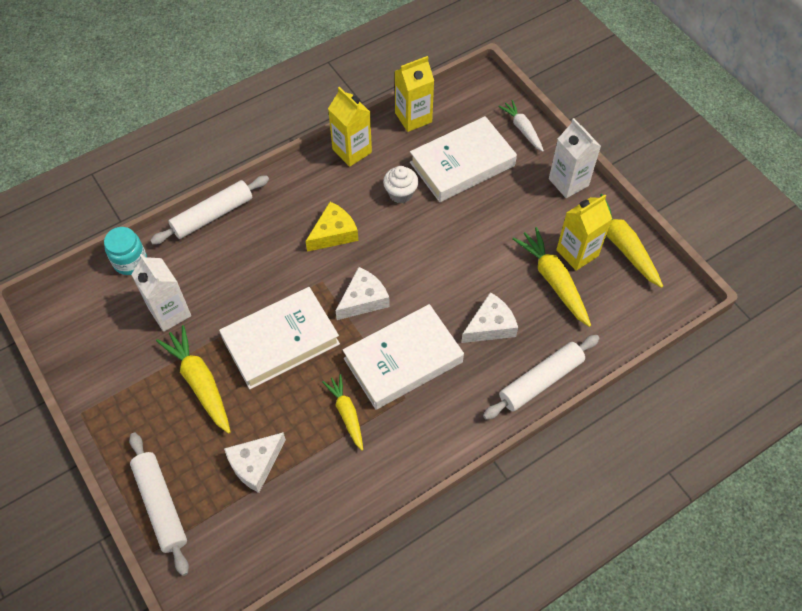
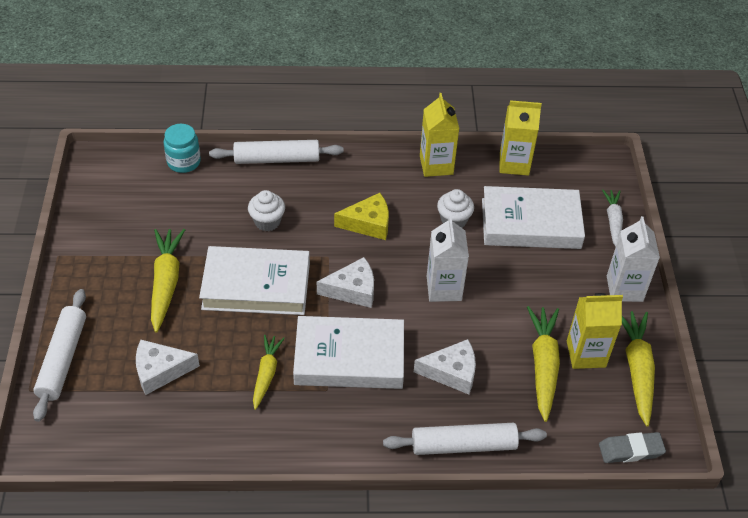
camera: 30 degrees right, 10 degrees down
white carton [131,254,191,332] -> white carton moved to [427,216,469,302]
none -> white cupcake [248,190,285,231]
none -> grey eraser [599,432,666,463]

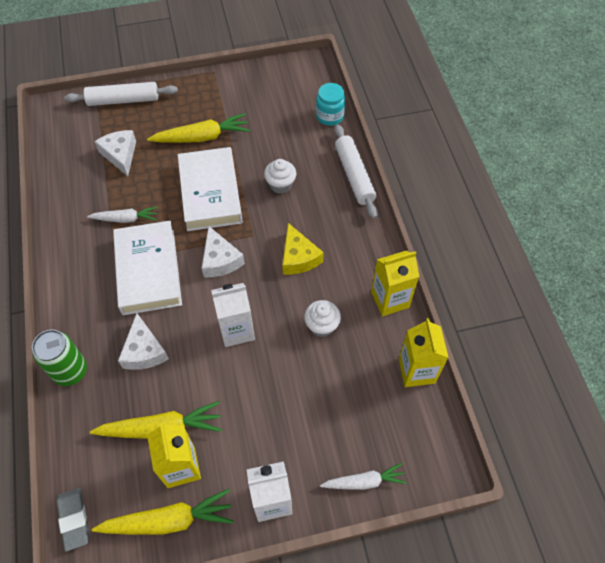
camera: 80 degrees right, 10 degrees up
yellow carrot [253,335,285,410] -> white carrot [87,207,158,223]
white rolling pin [383,423,547,455] -> green can [32,330,87,386]
white book [482,186,585,249] -> none

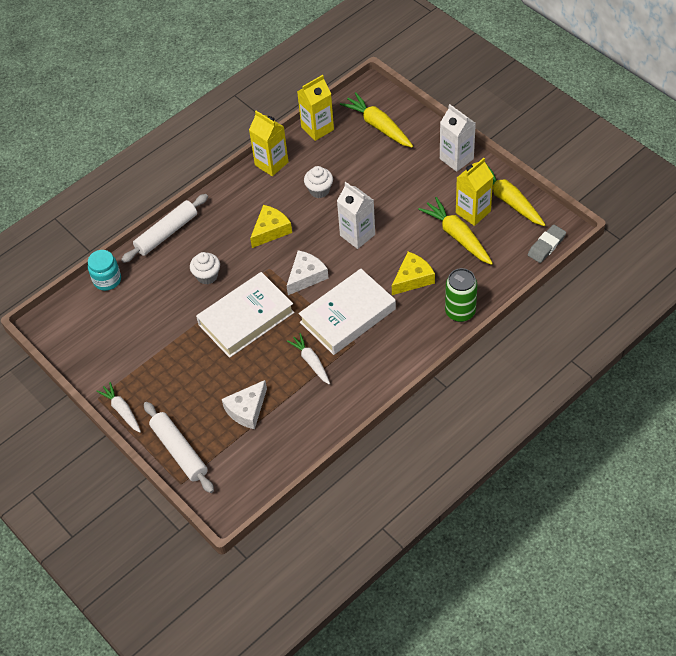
camera: 115 degrees left, 5 degrees down
white cheese [118,313,169,370] -> yellow cheese [392,252,435,295]
yellow carrot [147,113,250,143] -> yellow carrot moved to [340,92,413,147]
white carrot [320,463,407,490] -> white carrot moved to [96,382,141,433]

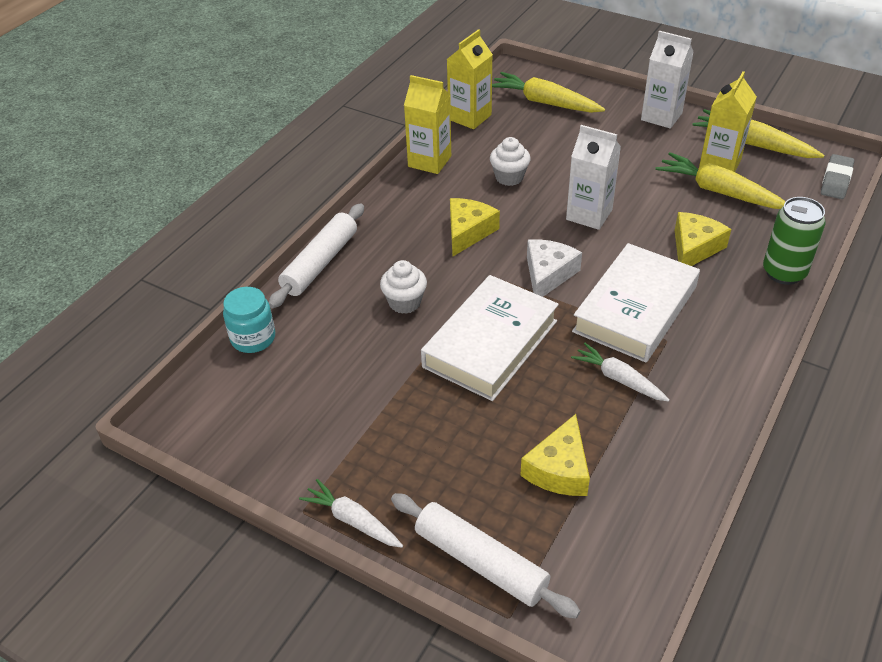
camera: 20 degrees left, 10 degrees down
white cheese [222,380,267,429] -> yellow cheese [520,414,590,496]

